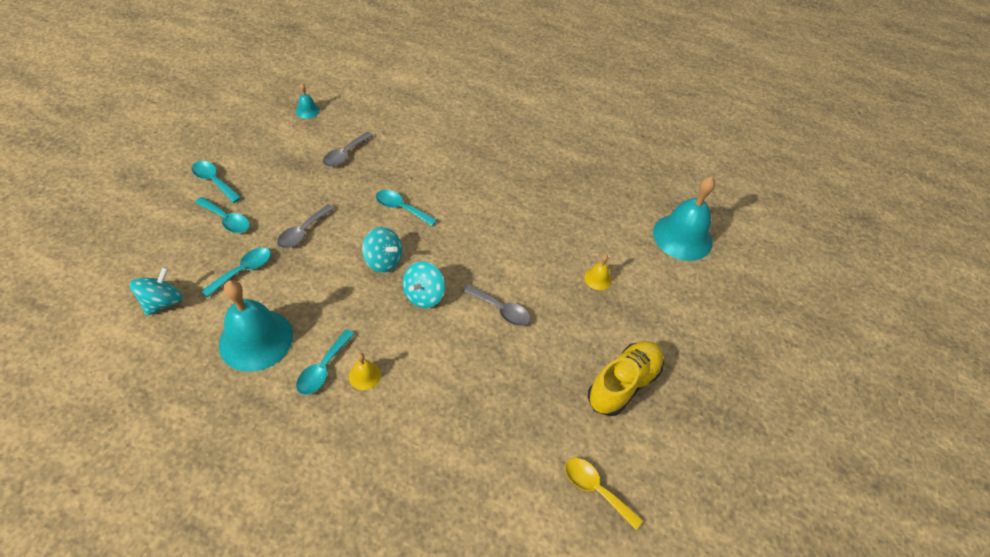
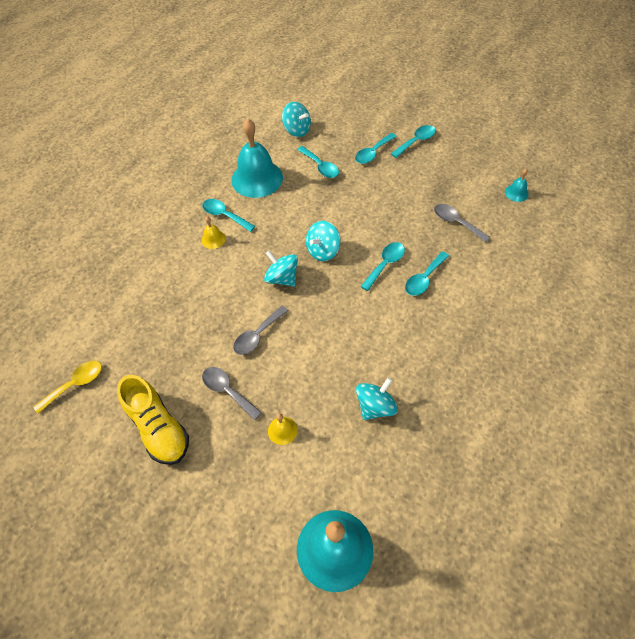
camera: 105 degrees right, 5 degrees up
grey spoon [277,204,335,248] -> grey spoon moved to [202,367,262,420]
none -> turquoise spinning top [356,378,398,420]
none -> turquoise spoon [405,251,449,296]

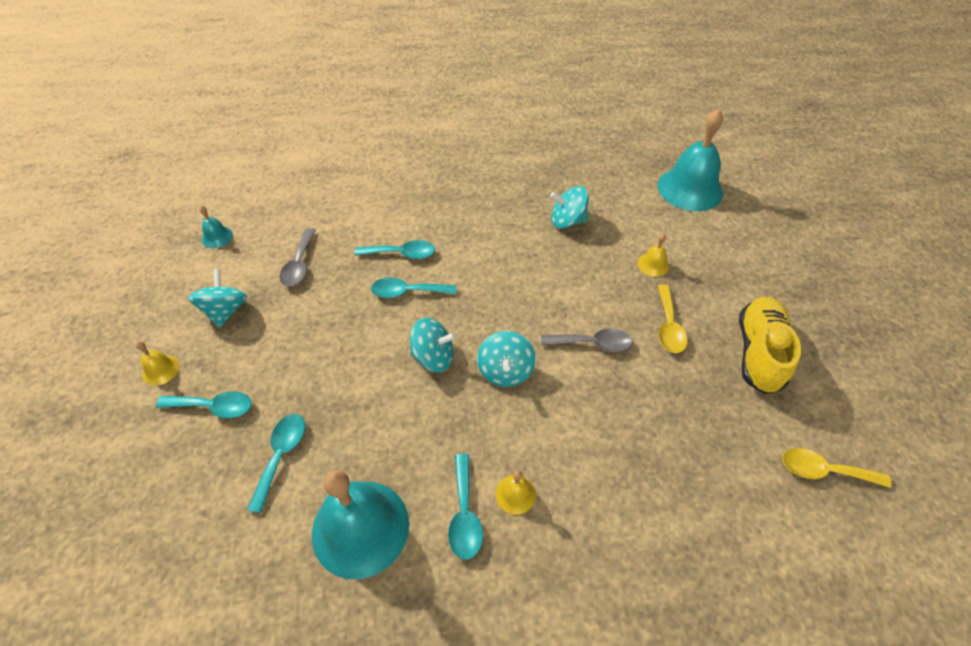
camera: 130 degrees left, 5 degrees down
grey spoon [202,367,262,420] -> yellow spoon [658,284,688,353]
turquoise spinning top [282,102,311,137] -> turquoise spinning top moved to [188,270,247,328]
turquoise spoon [391,125,436,158] -> yellow bell [136,341,179,386]

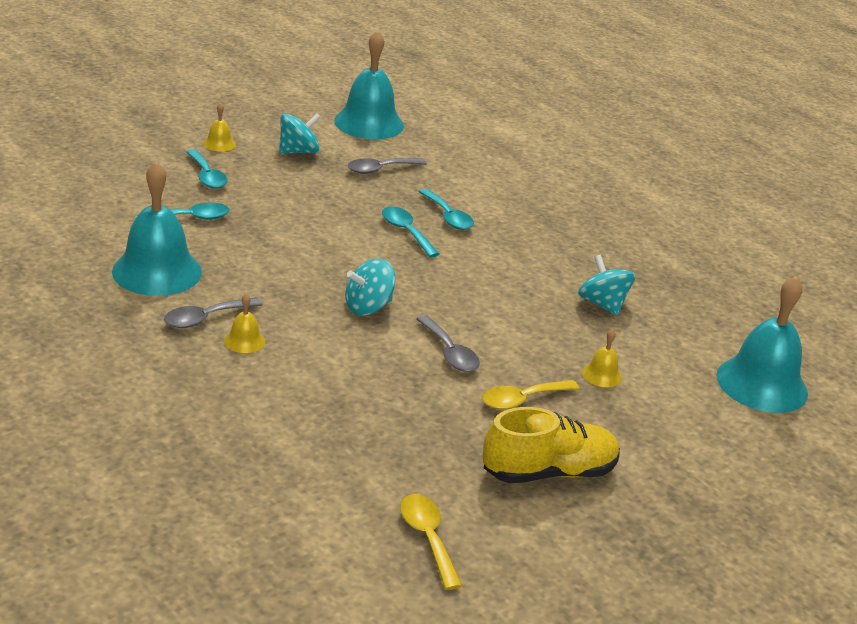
camera: 55 degrees right, 20 degrees down
turquoise bell [199,206,233,248] -> turquoise bell [334,30,404,139], size x2.30
turquoise spinning top [410,318,456,373] -> none
turquoise spoon [448,454,483,560] -> grey spoon [164,297,262,328]

